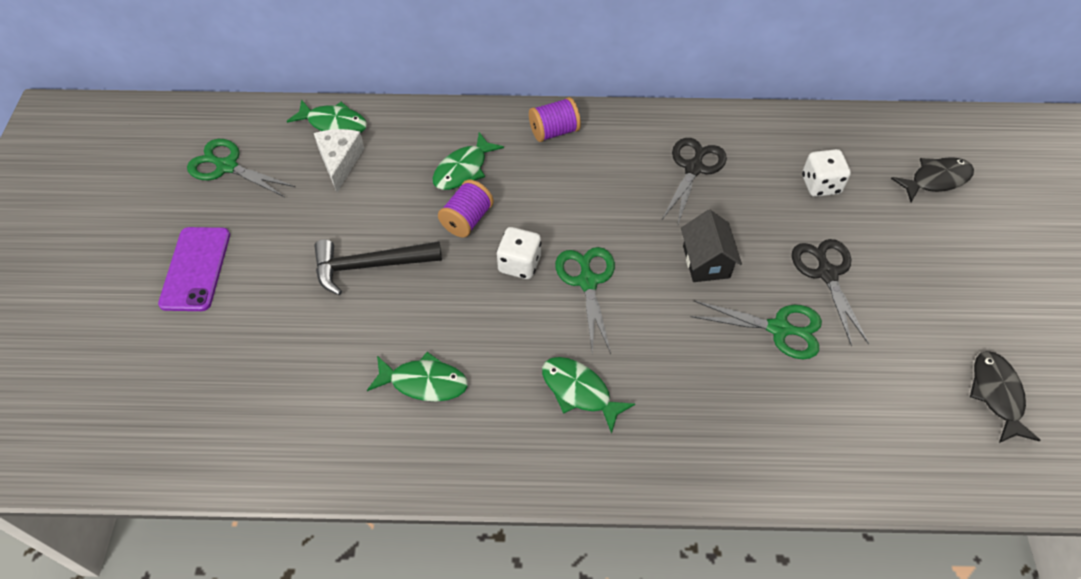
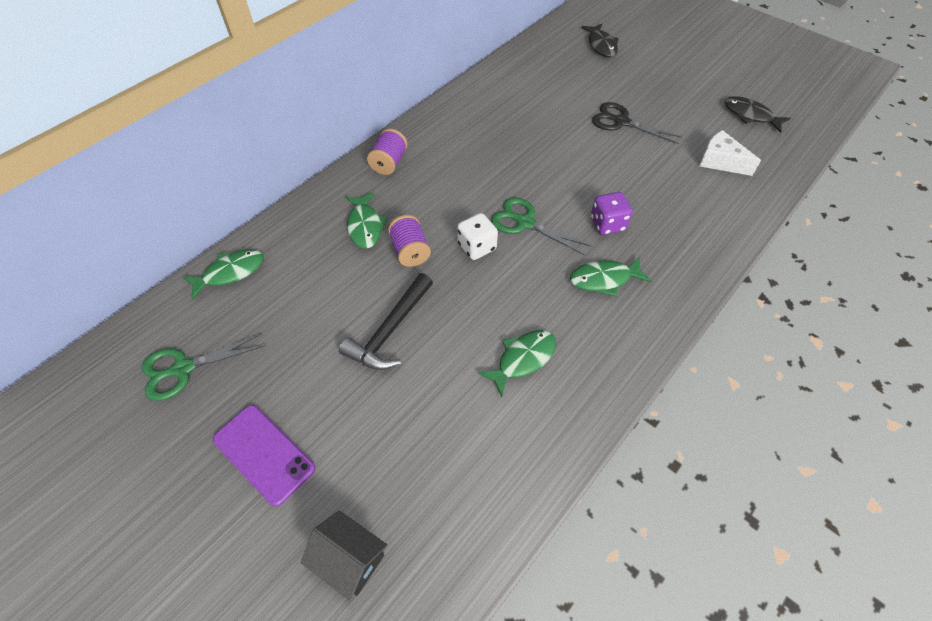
camera: 50 degrees left, 0 degrees up
white cheese [314,129,364,192] -> white cheese moved to [699,130,761,176]
black scissors [661,138,727,227] -> none
black house [681,210,742,282] -> black house moved to [301,510,388,601]
green scissors [691,301,822,359] -> none
white dice [802,149,851,197] -> none
black fish [891,157,974,202] -> black fish turned 150 degrees clockwise [581,24,619,57]
none -> purple dice [591,192,633,235]

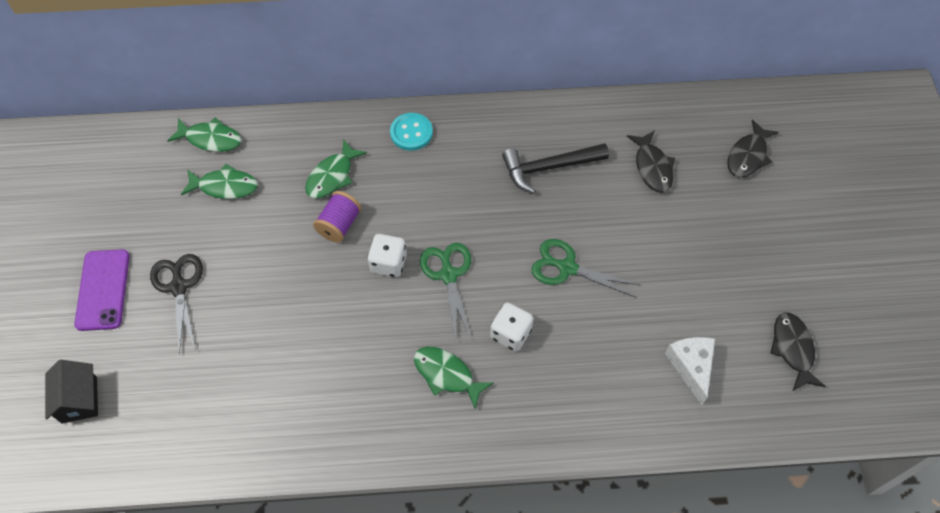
camera: 45 degrees right, 5 degrees up
green scissors [142,333,265,401] -> green scissors moved to [532,239,640,297]
black hammer [339,273,433,370] -> black hammer moved to [502,143,609,194]
purple spool [367,128,408,175] -> turquoise button [390,113,433,151]
green fish [478,330,556,397] -> green fish moved to [181,164,258,199]
purple dice [591,192,633,235] -> white dice [490,302,533,351]
black scissors [592,102,682,144] -> black scissors moved to [150,254,203,355]
none -> black fish [627,130,675,193]

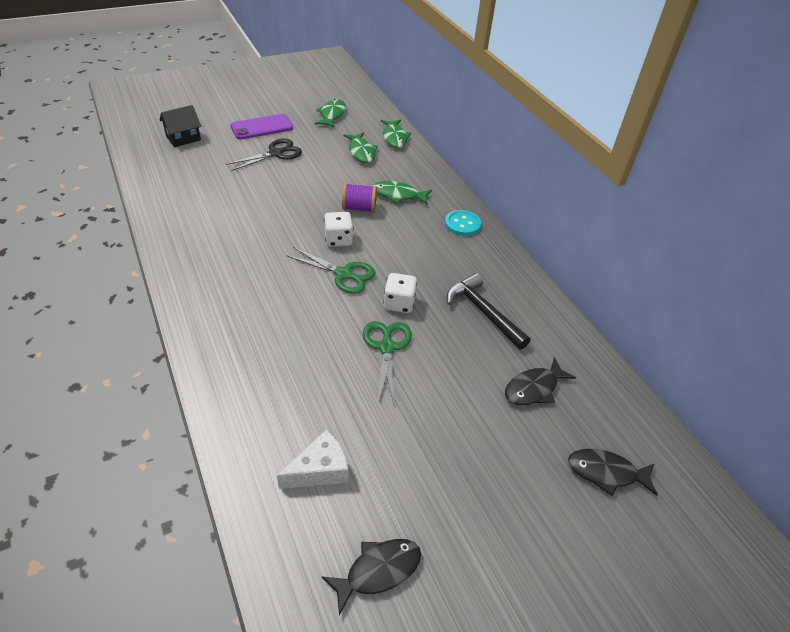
camera: 65 degrees right, 15 degrees down
green fish [414,347,494,410] -> green fish moved to [315,99,346,128]
green scissors [420,243,472,339] -> green scissors turned 60 degrees clockwise [286,247,375,294]
white dice [490,302,533,351] -> white dice moved to [383,273,417,313]

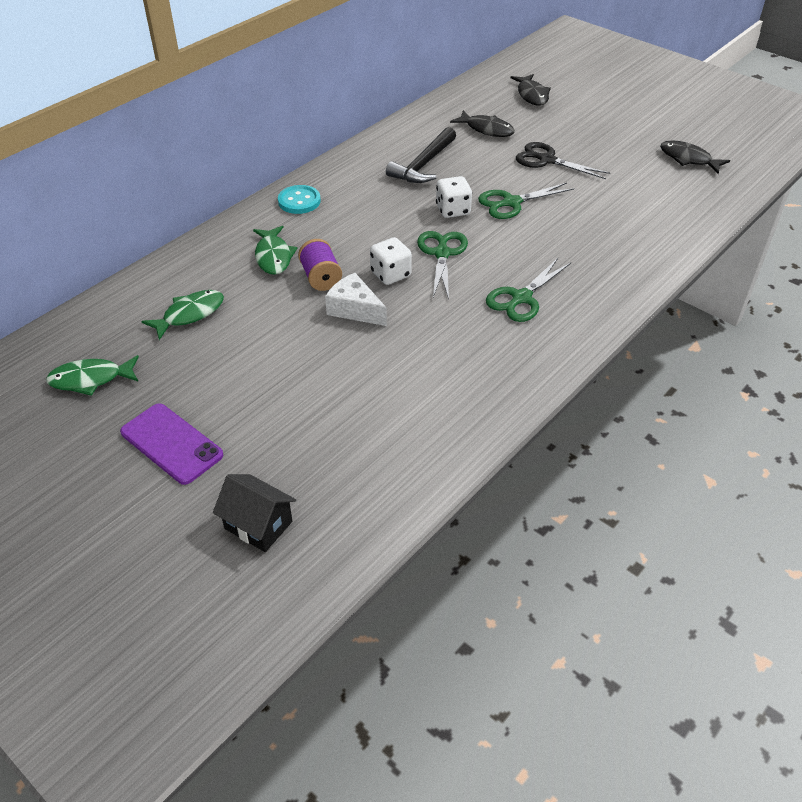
camera: 110 degrees left, 0 degrees up
black scissors [226,138,302,171] -> black scissors moved to [516,142,610,179]
white cheese [277,430,348,489] -> white cheese moved to [325,273,387,326]
green fish [381,119,411,148] -> none
none -> green scissors [486,258,571,322]

